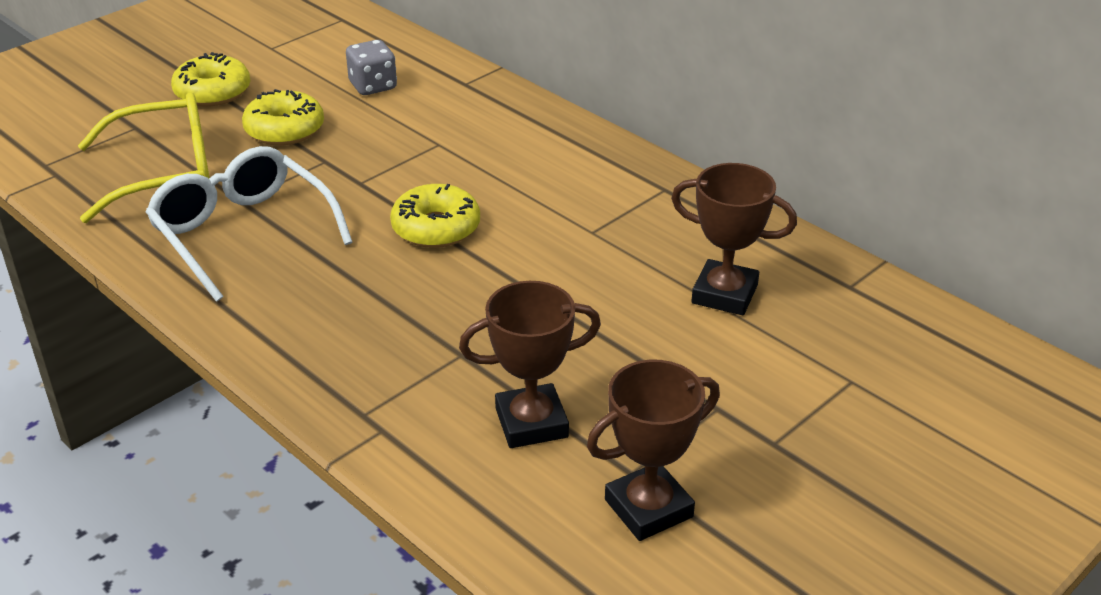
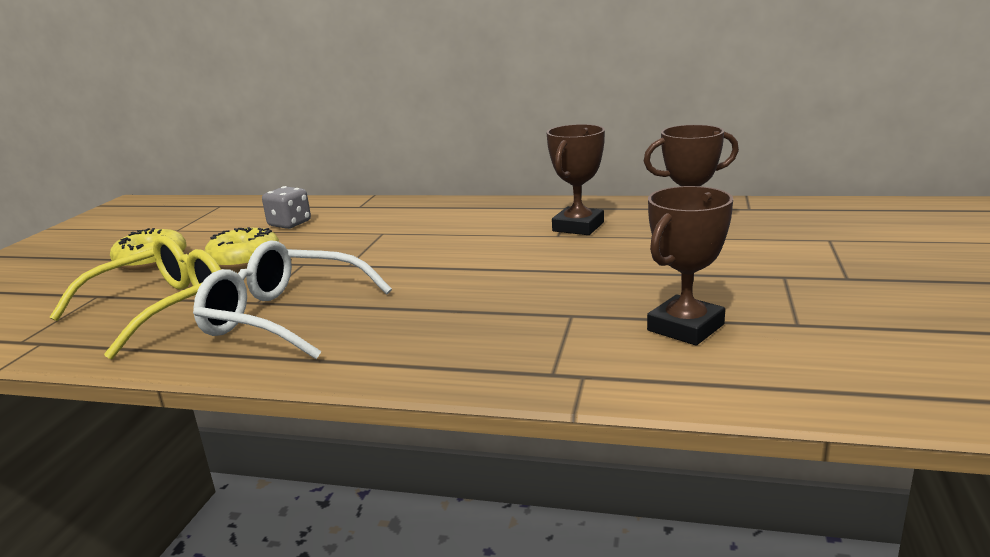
camera: 30 degrees left, 15 degrees down
yellow donut [390,184,480,248] -> none
brown trophy [587,359,720,541] -> brown trophy moved to [546,124,605,235]

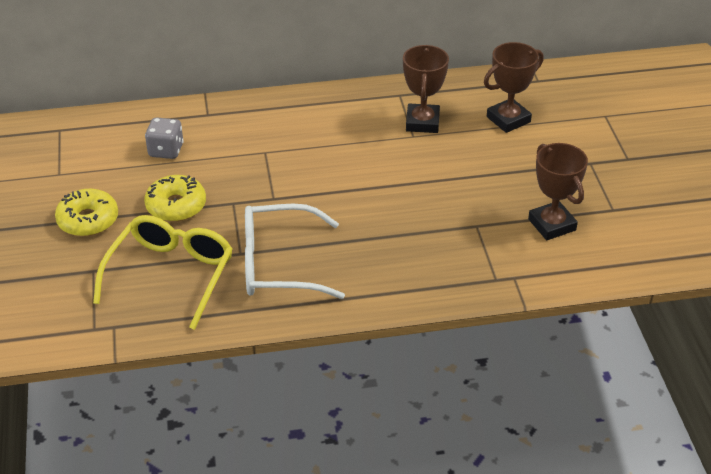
camera: 25 degrees left, 20 degrees up
brown trophy [647,186,733,345] -> brown trophy turned 45 degrees counterclockwise [528,143,588,240]

